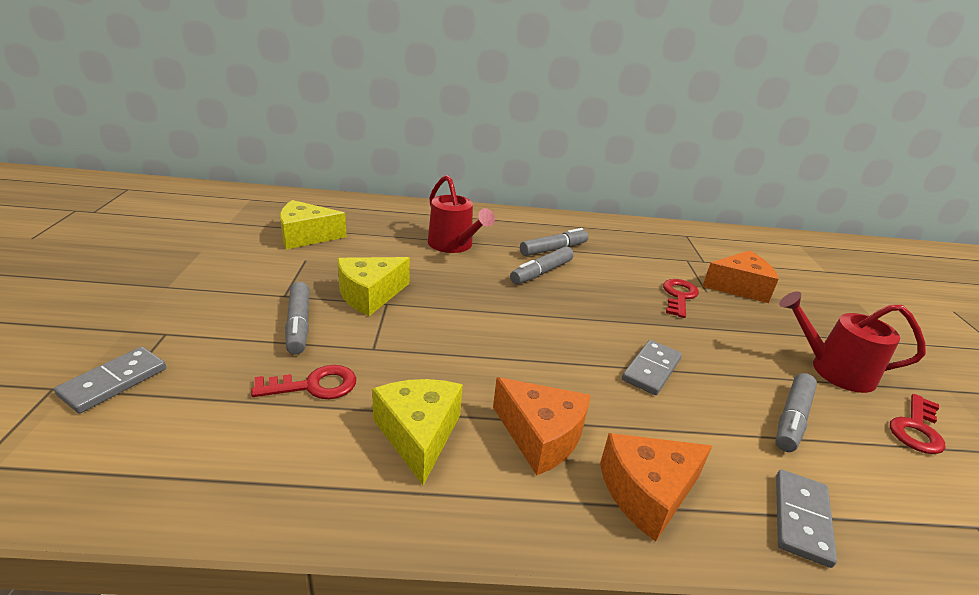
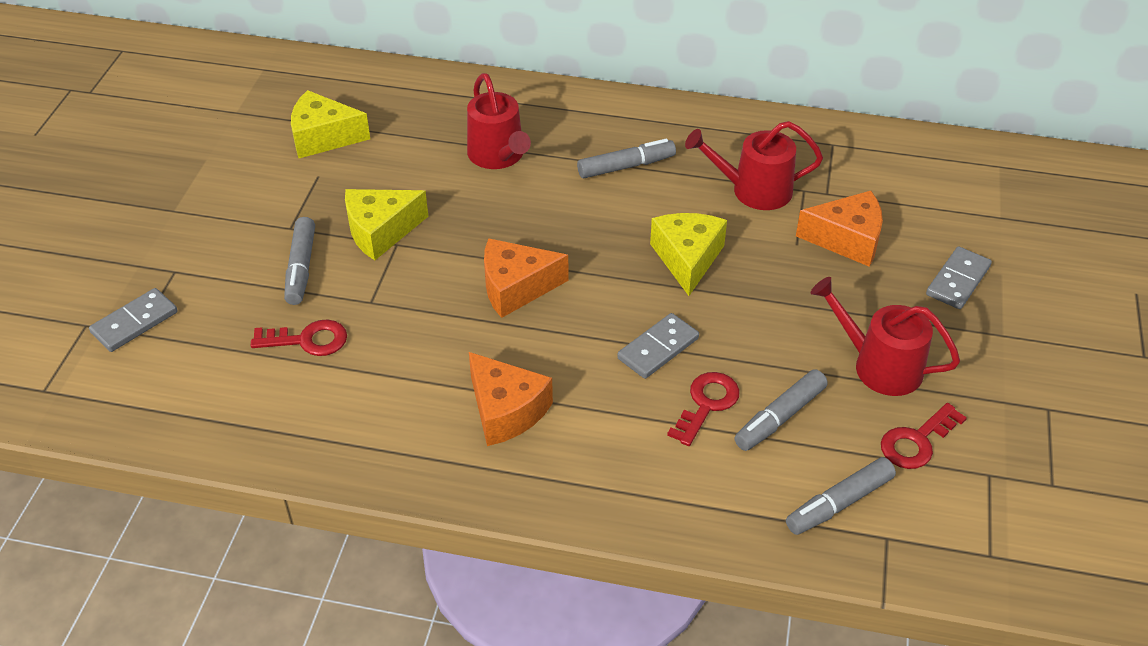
camera: 15 degrees right, 15 degrees up
yellow cheese [372,379,463,485] -> yellow cheese moved to [650,213,727,296]
grey marker [510,246,574,284] -> grey marker moved to [786,457,896,535]
orange cheese [600,433,712,542] -> orange cheese moved to [484,238,568,318]
red key [663,279,699,318] -> red key moved to [667,372,740,446]
grey domino [776,470,837,568] -> grey domino moved to [926,246,992,309]
none -> red watering can [685,121,823,210]

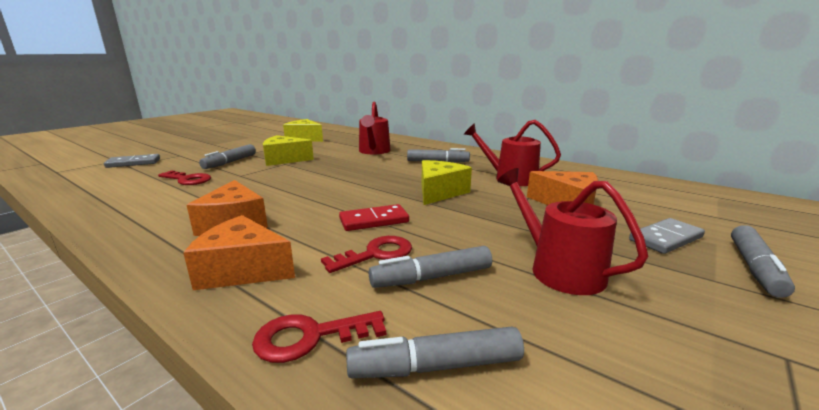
camera: 25 degrees right, 25 degrees down
orange cheese [484,238,568,318] -> orange cheese moved to [183,215,295,290]
grey domino [617,313,699,379] -> red domino [339,204,409,231]
red key [881,403,967,469] -> red key moved to [252,311,386,363]
none -> grey marker [731,225,795,298]

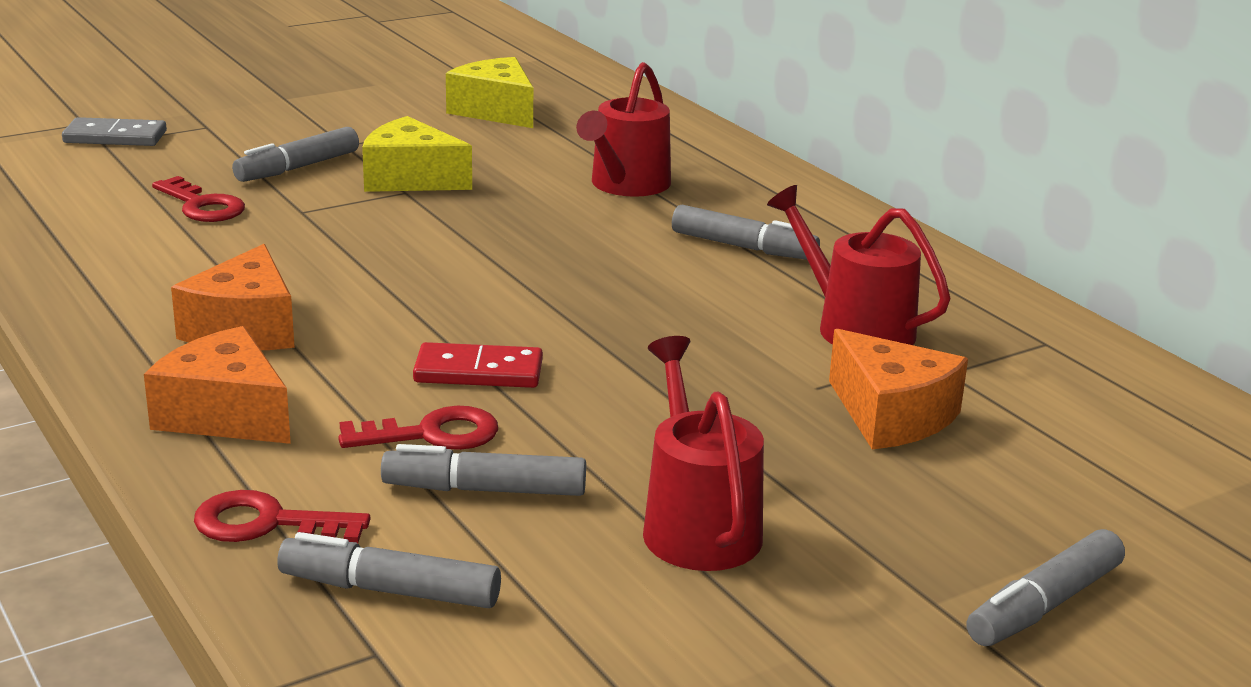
camera: 20 degrees right, 5 degrees up
yellow cheese [422,160,472,205] -> none
grey domino [629,218,705,254] -> none

